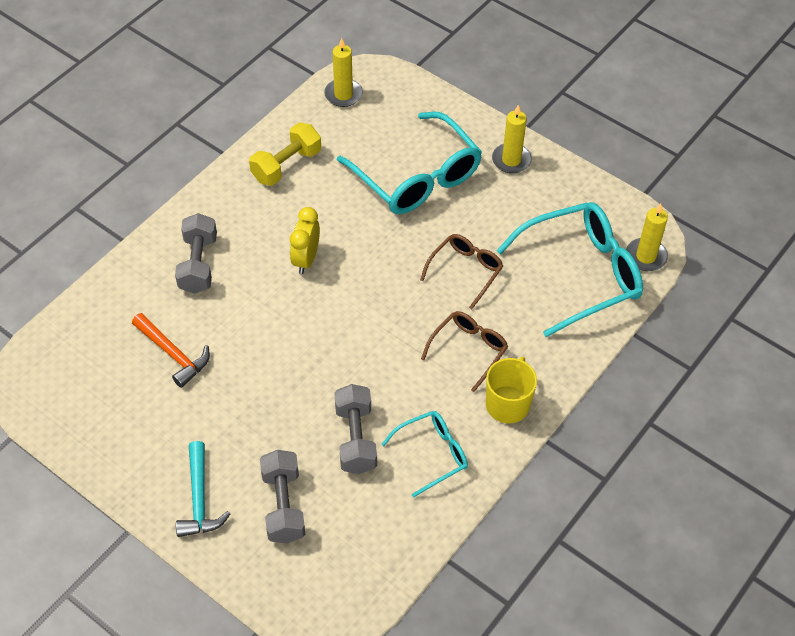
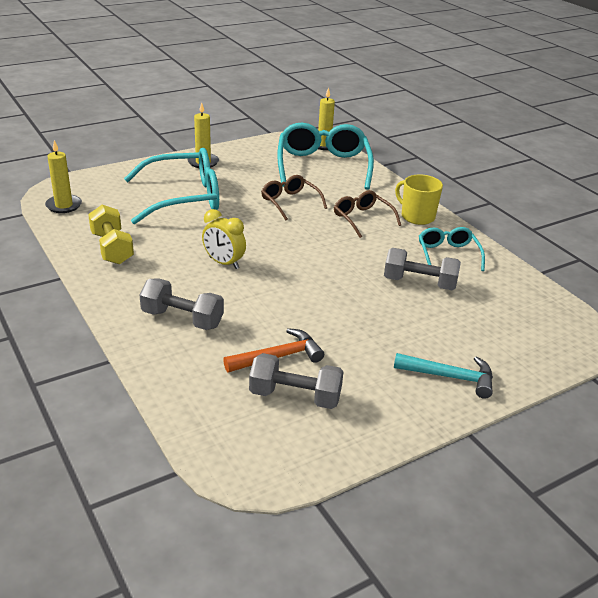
camera: 70 degrees left, 20 degrees down
grey dumbbell [260,450,305,543] -> grey dumbbell moved to [249,353,344,409]

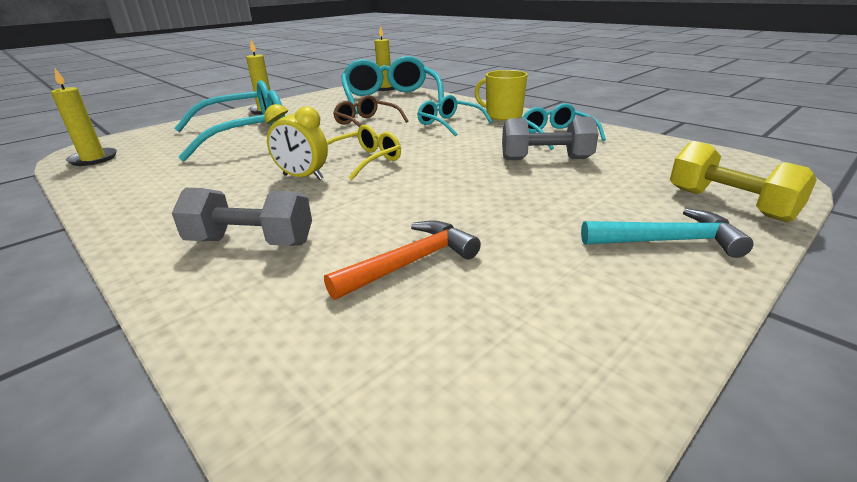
camera: 10 degrees left, 5 degrees down
yellow dumbbell [88,205,134,264] -> yellow dumbbell moved to [670,141,817,222]
grey dumbbell [249,353,344,409] -> none
brown glasses [334,190,401,238] -> turquoise glasses [417,95,492,136]
none -> yellow glasses [327,125,401,180]

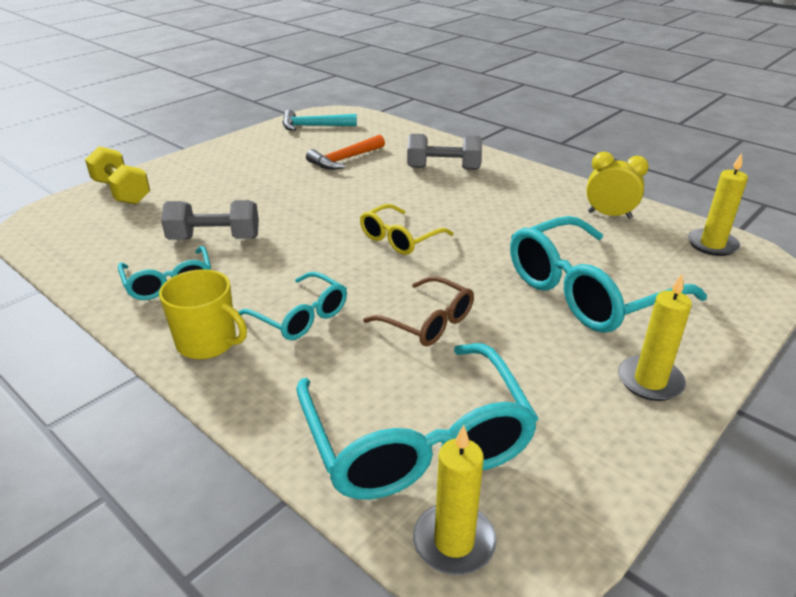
camera: 175 degrees right, 5 degrees up
yellow clock [264,104,328,180] -> yellow clock moved to [586,152,649,218]
turquoise hammer [581,208,754,258] -> turquoise hammer moved to [282,110,357,131]

